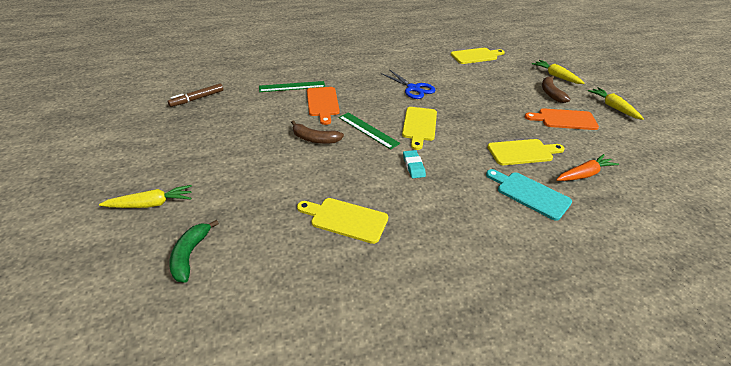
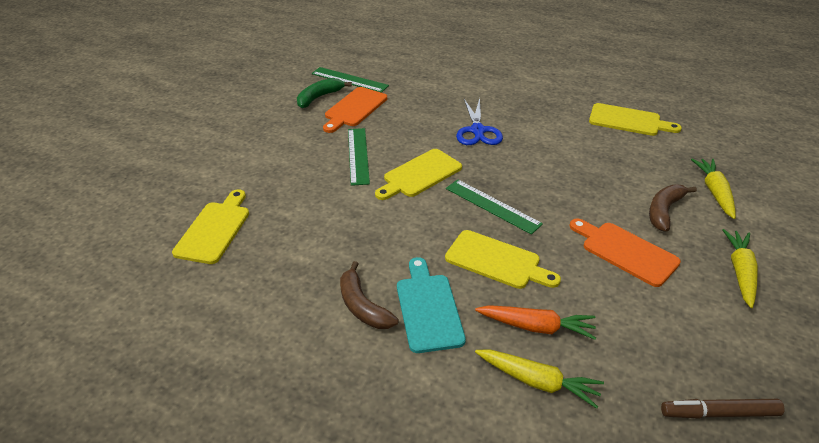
camera: 40 degrees right, 0 degrees up
yellow carrot [99,185,192,208] -> yellow carrot moved to [475,349,604,409]
brown marker [168,83,224,107] -> brown marker moved to [661,399,785,419]
green banana [169,220,219,283] -> green banana moved to [297,78,352,108]
brown banana [291,121,344,144] -> brown banana moved to [340,261,399,329]
yellow cutting board [297,198,388,244] -> yellow cutting board turned 45 degrees clockwise [172,189,249,264]
turquoise eraser [403,150,426,178] -> none
none -> green ruler [446,179,543,235]

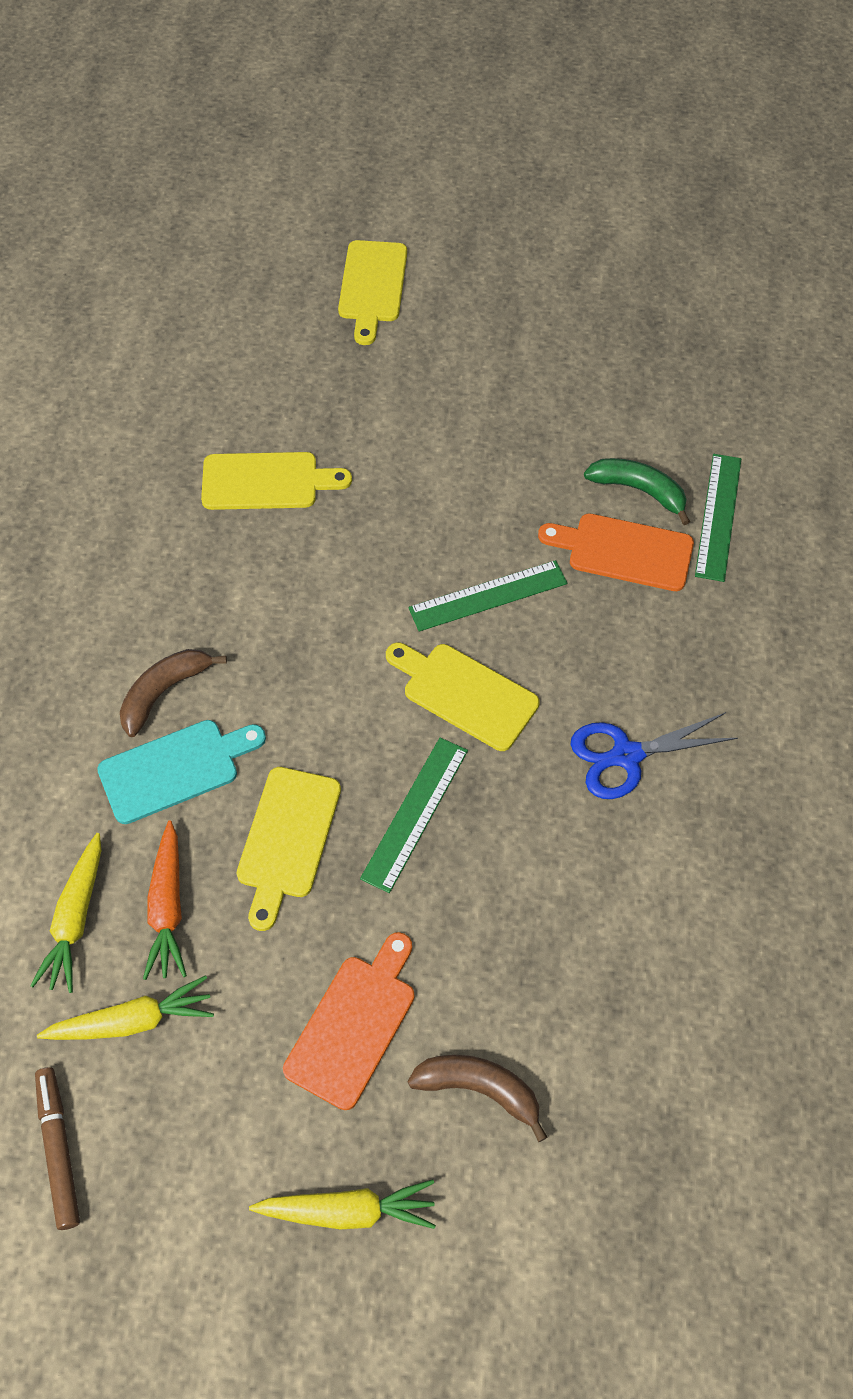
camera: 75 degrees right, 20 degrees up
yellow cutting board [589,103,682,136] -> yellow cutting board moved to [338,240,407,345]
yellow carrot [691,159,736,219] -> yellow carrot moved to [37,975,214,1040]

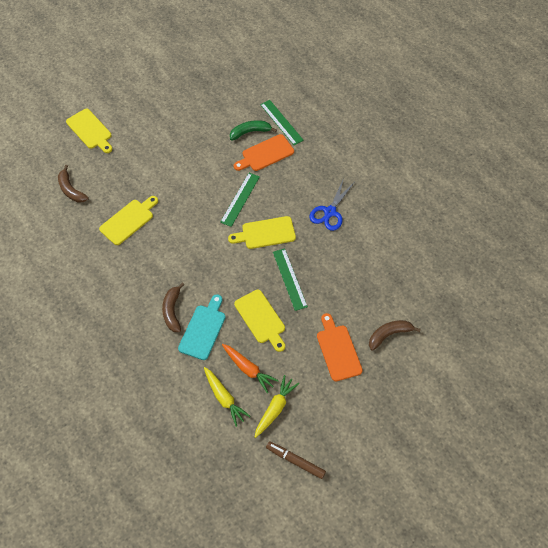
camera: 45 degrees left, 0 degrees up
yellow carrot [249,1179,436,1230] -> none
none -> brown banana [58,165,89,203]

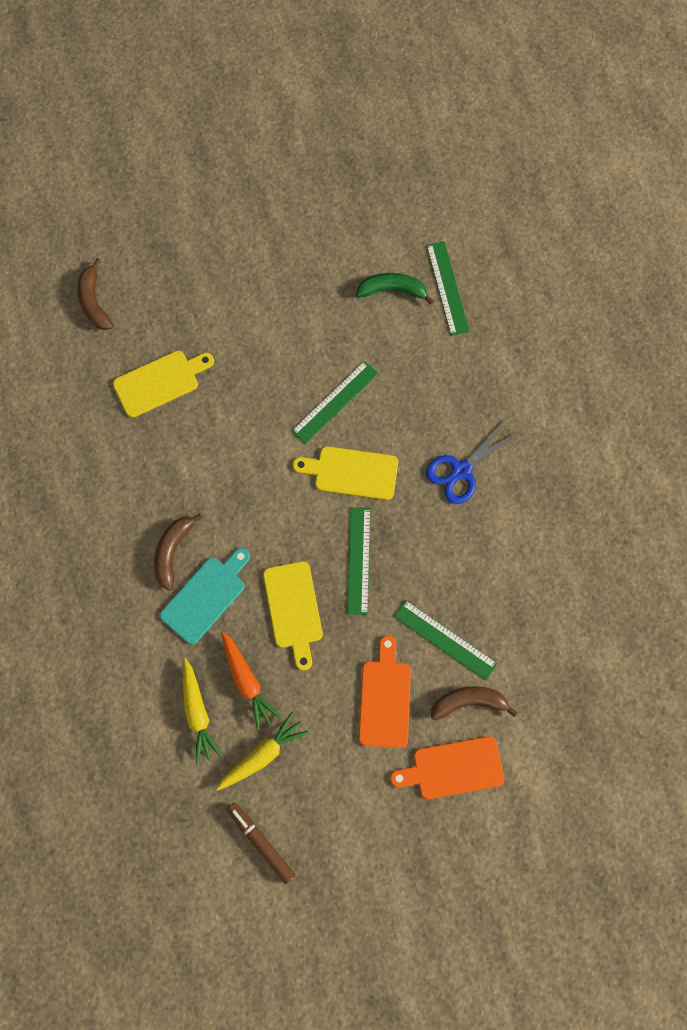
camera: 20 degrees right, 15 degrees up
yellow cutting board [66,109,112,153] -> none
orange cutting board [234,134,294,171] -> orange cutting board moved to [390,736,504,799]
none -> green ruler [394,600,498,681]

